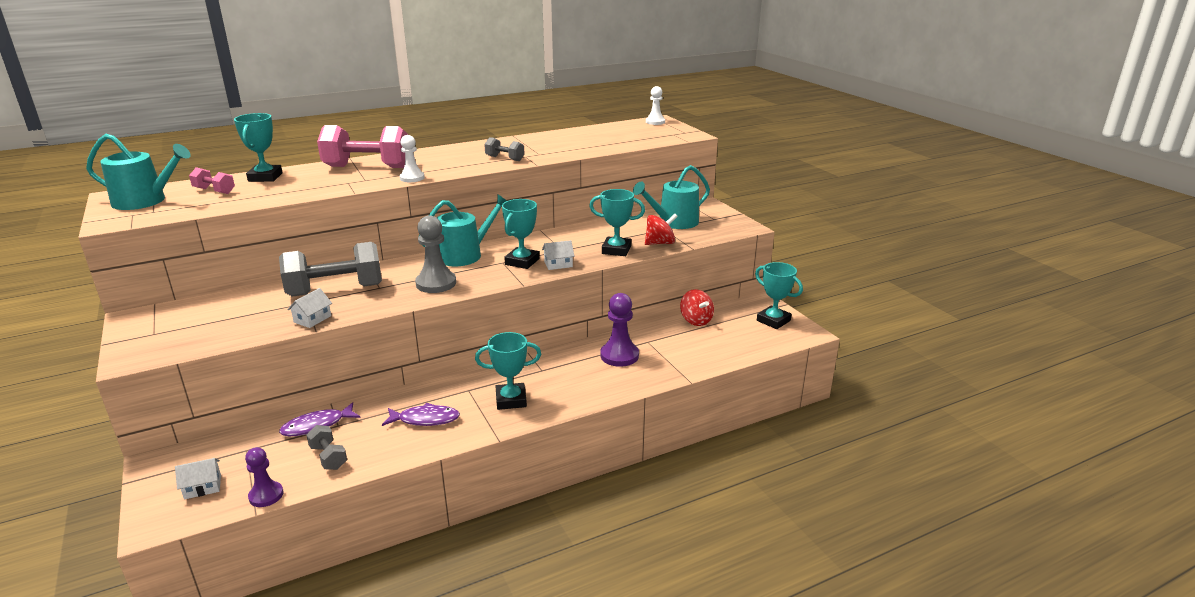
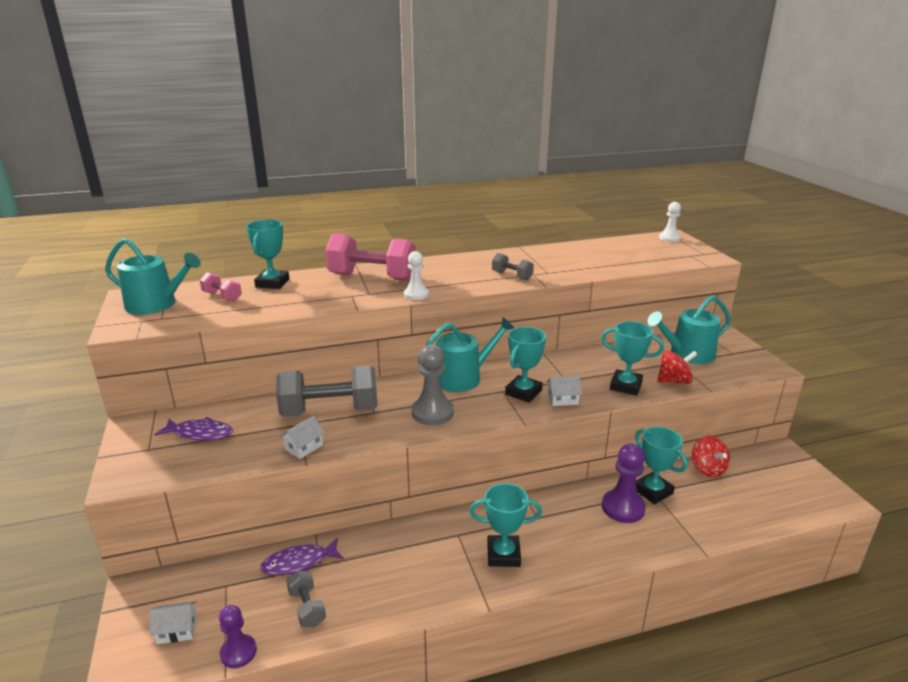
camera: 10 degrees right, 0 degrees up
purple fish [382,403,460,426] -> purple fish moved to [154,417,233,441]
turquoise trophy [755,262,803,329] -> turquoise trophy moved to [635,427,687,504]

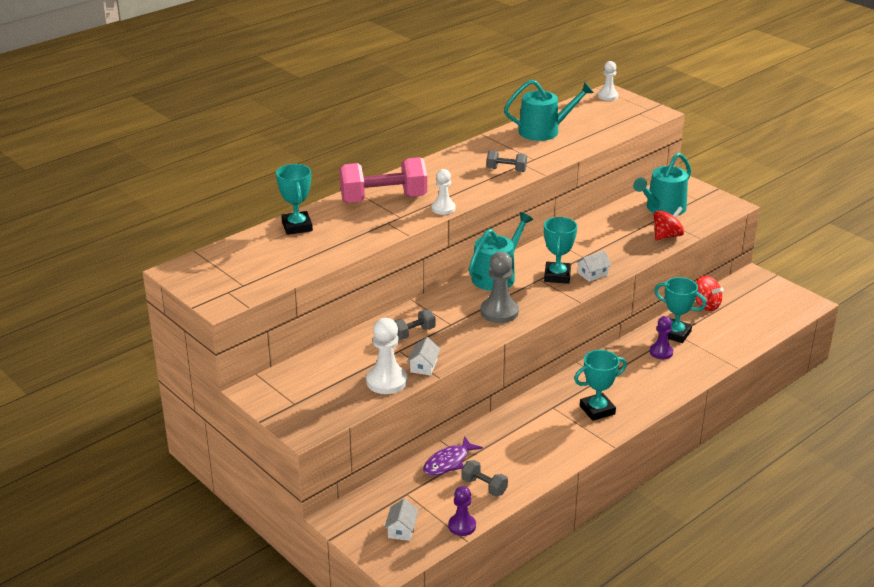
camera: 25 degrees left, 5 degrees up
turquoise watering can [105,238,201,314] -> turquoise watering can moved to [504,80,594,141]
white house [150,601,197,644] -> white house turned 45 degrees counterclockwise [384,499,419,541]
purple fish [154,417,233,441] -> none
pink dumbbell [200,272,242,302] -> none
grey dumbbell [276,366,377,417] -> grey dumbbell [394,309,435,340], size x0.48
turquoise trophy [601,321,664,396] -> none
purple pawn [602,443,646,523] -> purple pawn [650,316,673,359], size x0.65
none -> white pawn [366,318,407,394]

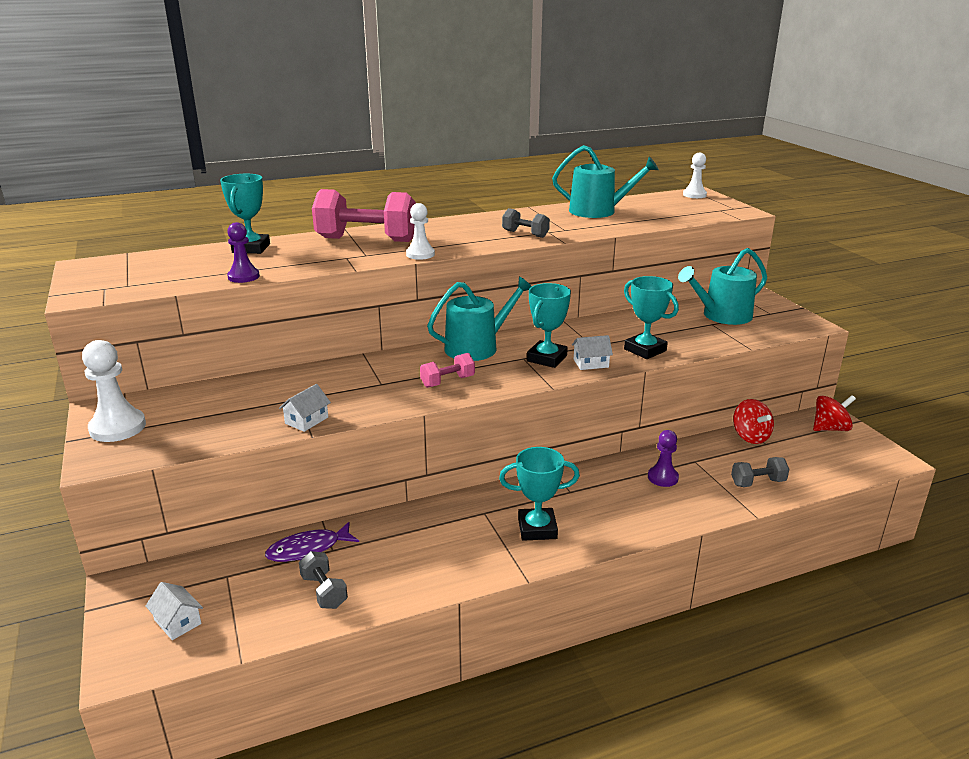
camera: 20 degrees right, 5 degrees down
white pawn [366,318,407,394] -> white pawn moved to [82,340,146,442]
white house [384,499,419,541] -> white house turned 75 degrees counterclockwise [145,582,203,640]
grey dumbbell [394,309,435,340] -> grey dumbbell moved to [731,457,789,487]
purple pawn [448,486,476,536] -> purple pawn moved to [227,222,260,283]
grey pawn [481,252,519,323] -> pink dumbbell [420,353,475,388]
red spinning top [654,206,684,240] -> red spinning top moved to [813,395,856,431]
turquoise trophy [654,277,706,343] -> turquoise trophy moved to [624,276,679,359]

